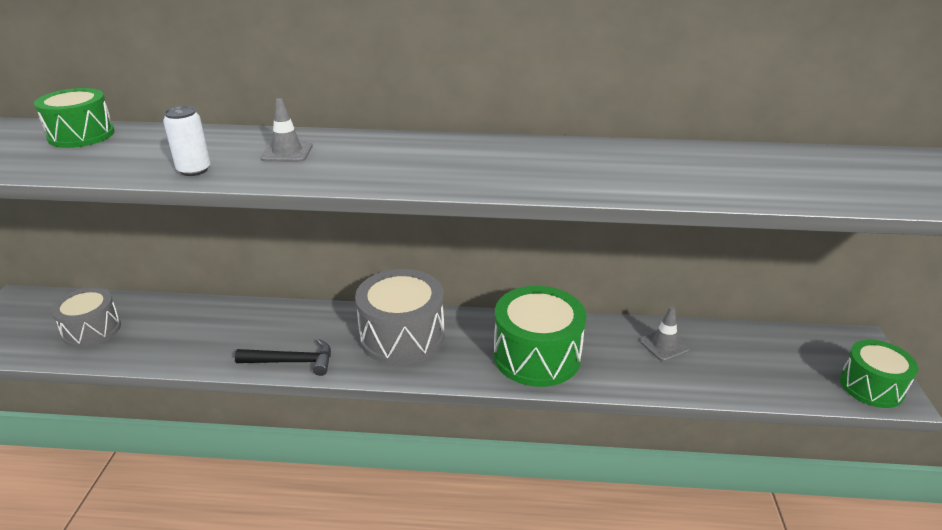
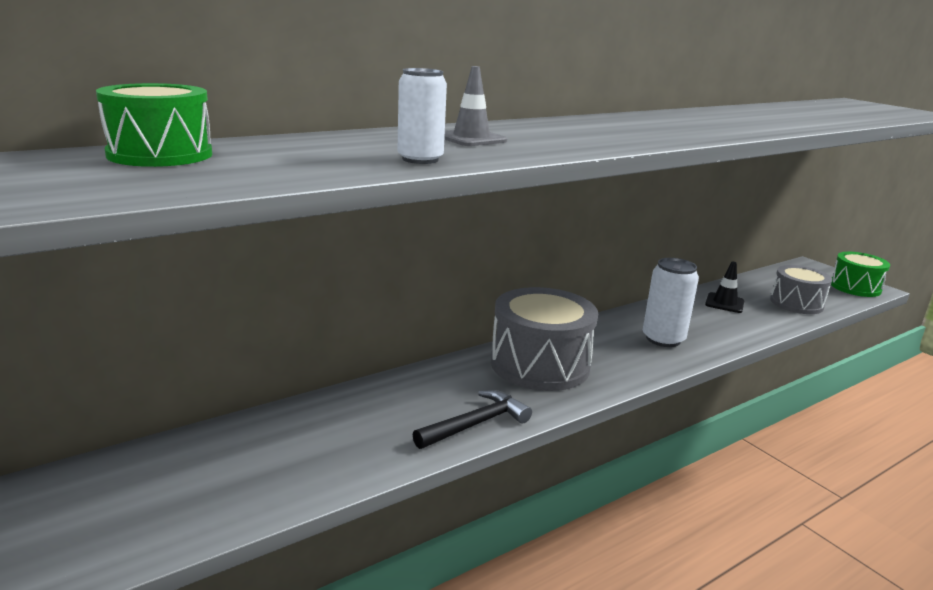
camera: 40 degrees left, 10 degrees down
grey drum [51,288,121,348] -> grey drum moved to [770,265,832,314]
green drum [494,286,586,387] -> white can [643,258,699,347]
grey traffic cone [640,307,690,361] -> black traffic cone [705,262,744,313]

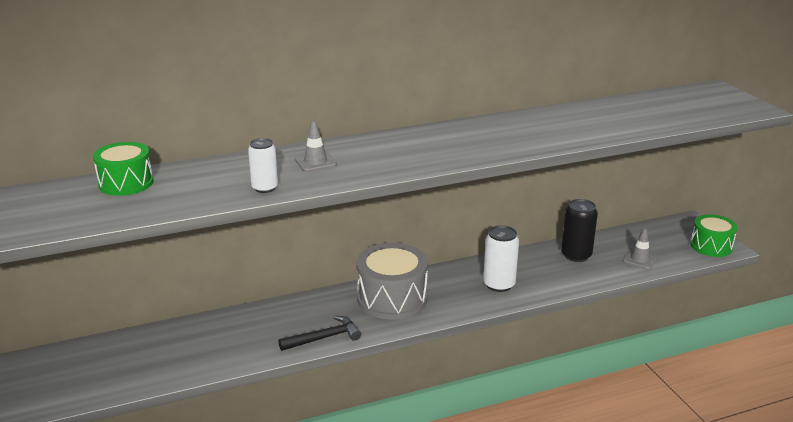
camera: 15 degrees right, 5 degrees up
black traffic cone [705,262,744,313] -> black can [561,199,598,262]
grey drum [770,265,832,314] -> grey traffic cone [623,228,658,269]

